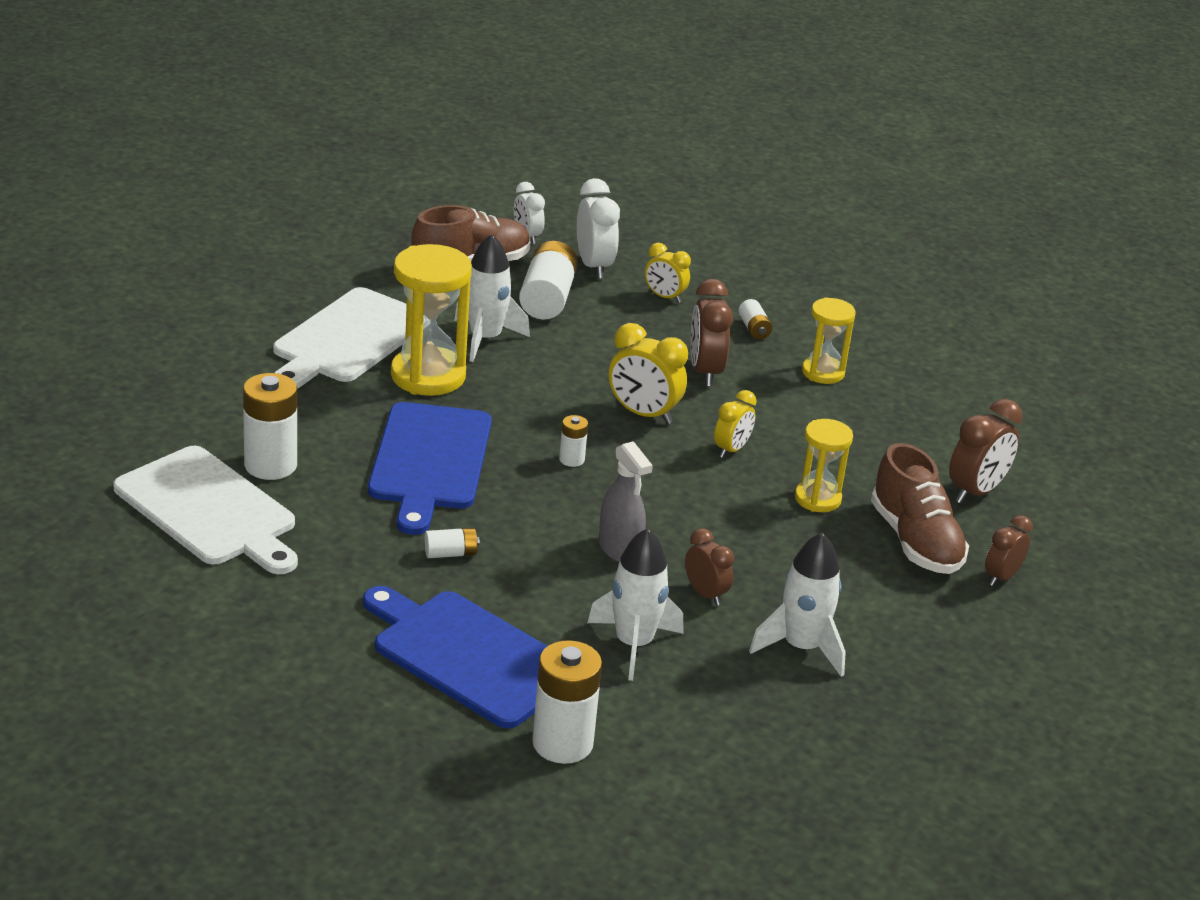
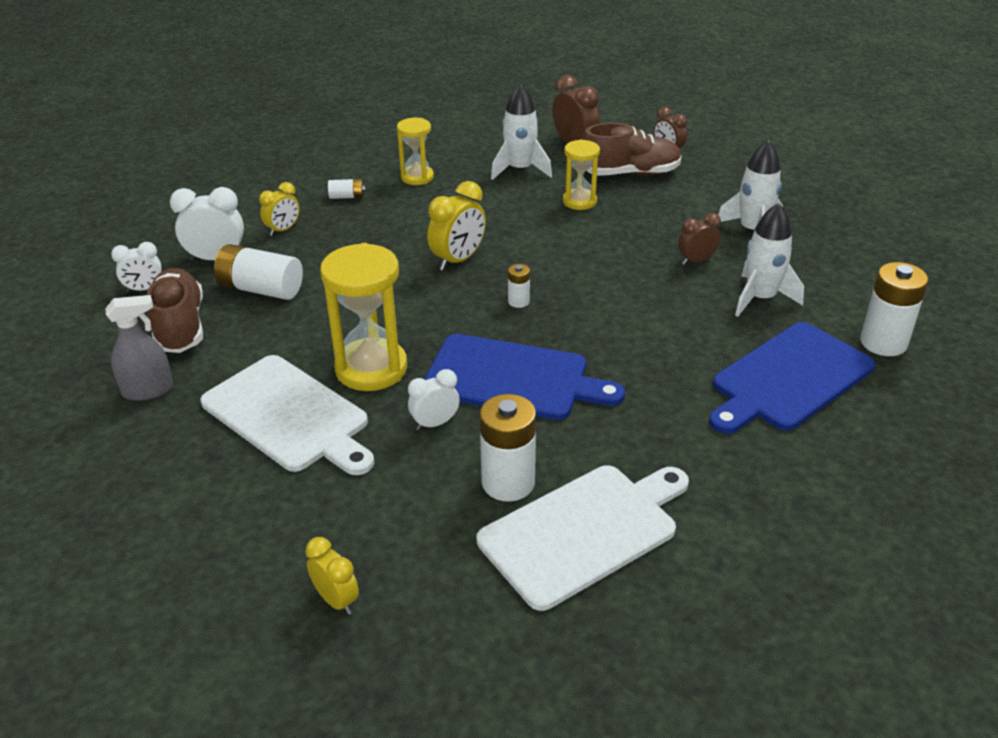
camera: 75 degrees left, 5 degrees up
white battery [425,528,480,558] -> none
white rocket [454,234,530,362] -> white rocket moved to [491,84,552,180]
grey spray bottle [599,441,653,562] -> grey spray bottle moved to [105,295,173,401]
brown clock [690,279,733,386] -> none
yellow clock [714,390,757,458] -> yellow clock moved to [305,537,359,615]
none -> white clock [408,369,460,430]

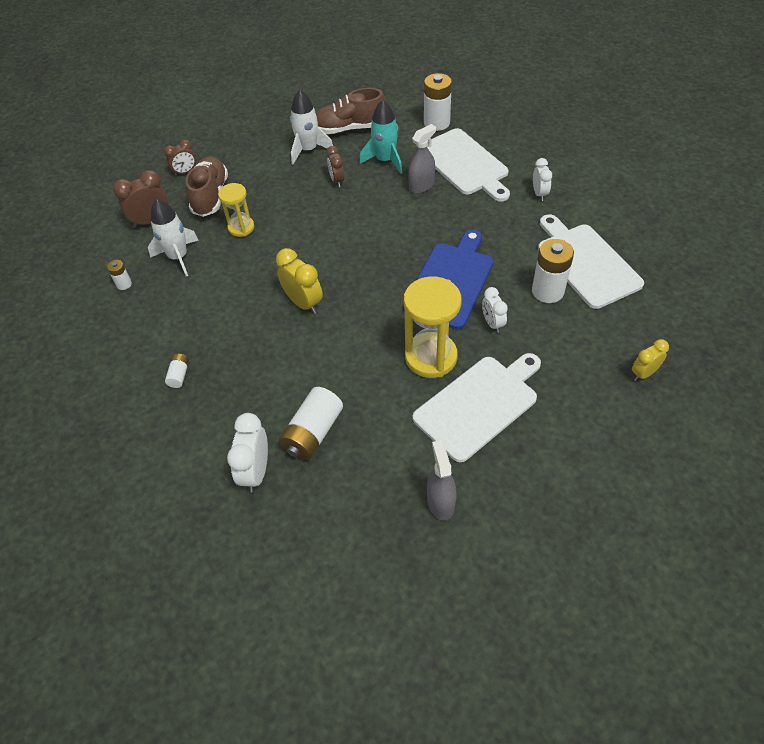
camera: 80 degrees left, 15 degrees up
white clock [111,242,162,292] -> white clock moved to [533,158,552,201]
brown shoe [147,268,203,353] -> brown shoe moved to [316,88,386,134]
yellow clock [259,182,300,236] -> none
yellow hourglass [397,118,434,185] -> none
white battery [508,264,530,308] -> white battery moved to [107,260,132,290]
blue cutting board [709,322,875,434] -> white cutting board [427,128,510,202]
white rocket [735,203,804,317] -> turquoise rocket [359,100,402,174]
none -> grey spray bottle [408,124,436,194]

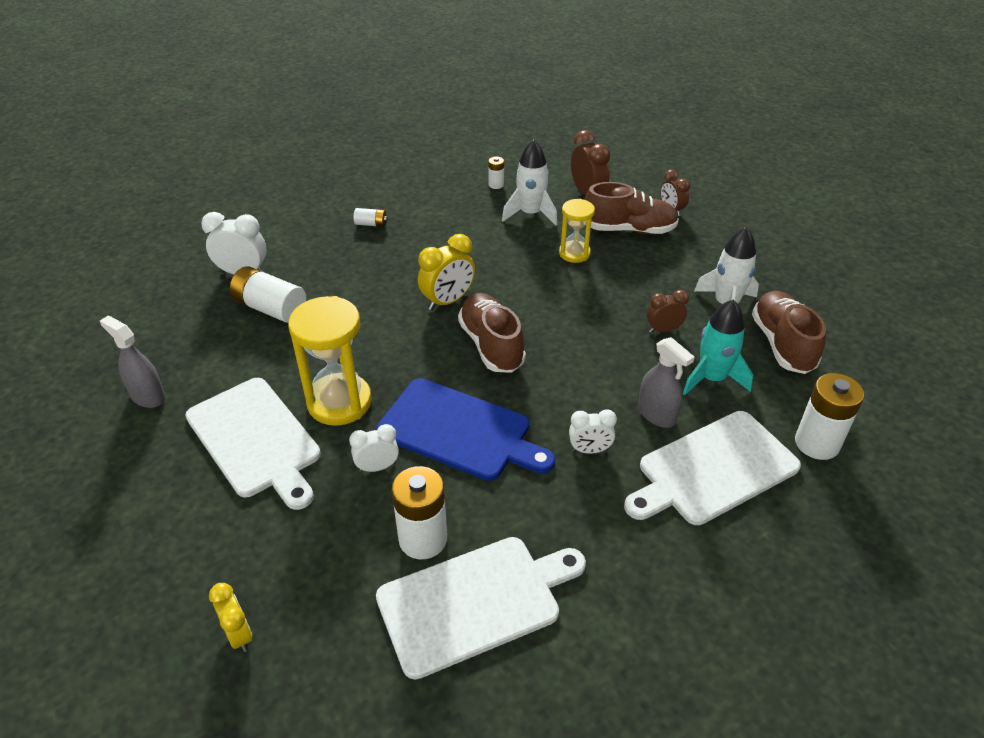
camera: 90 degrees right, 10 degrees down
grey spray bottle [427,440,456,520] -> grey spray bottle turned 135 degrees counterclockwise [100,316,166,408]
white clock [533,158,552,201] -> white clock moved to [569,409,617,454]
none -> brown shoe [458,293,526,373]

